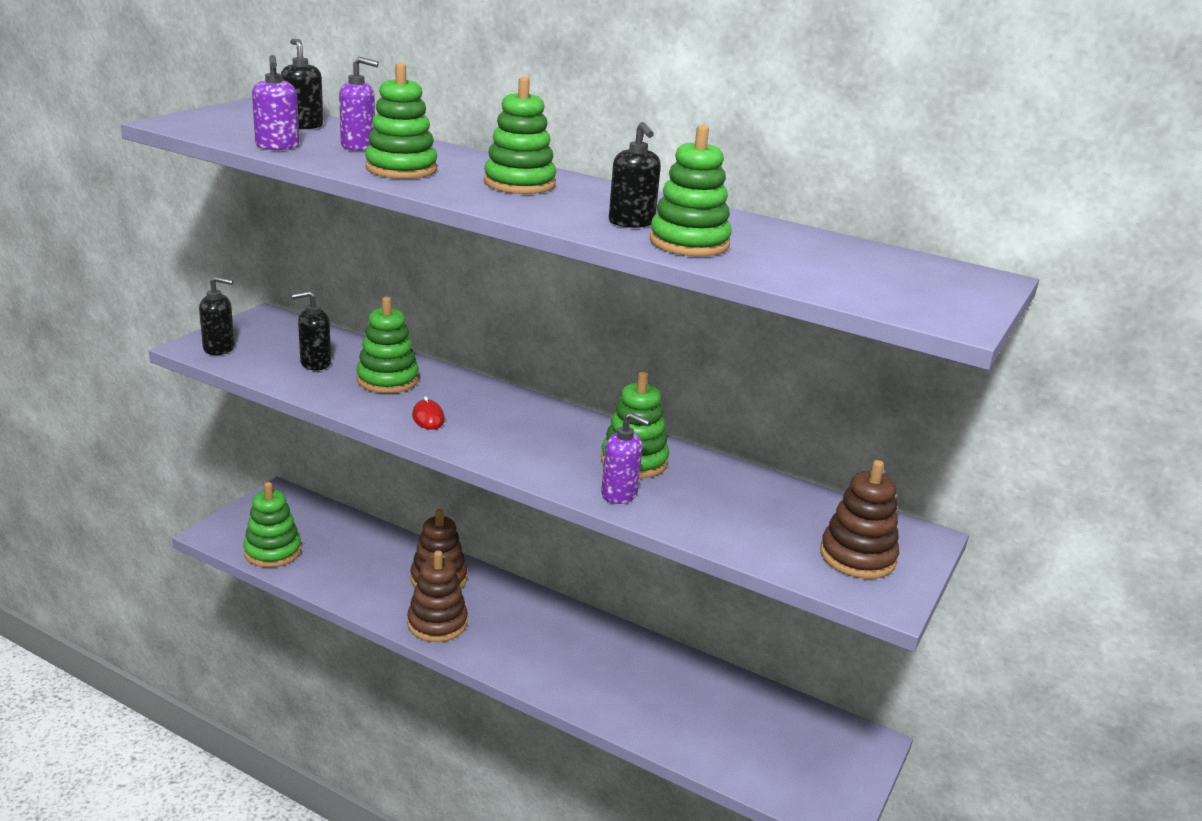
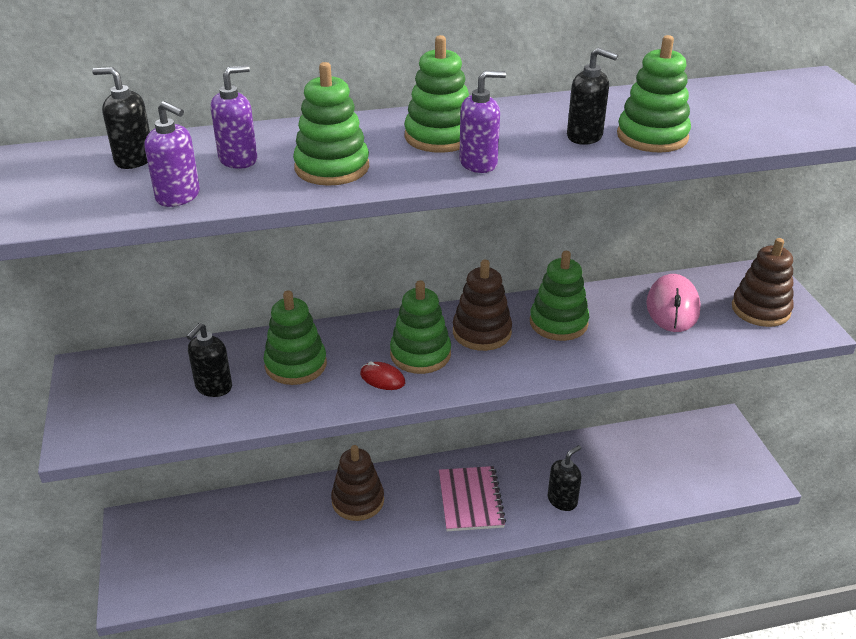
camera: 40 degrees left, 10 degrees up
black soap dispenser [199,276,235,355] -> black soap dispenser moved to [548,445,581,511]
green stacking toy [243,482,302,568] -> green stacking toy moved to [390,280,451,374]
brown stacking toy [407,551,468,642] -> brown stacking toy moved to [453,260,512,351]
purple soap dispenser [601,413,650,504] -> purple soap dispenser moved to [459,71,506,173]
none -> pink notebook [439,466,506,531]
none -> pink mouse [646,274,701,332]

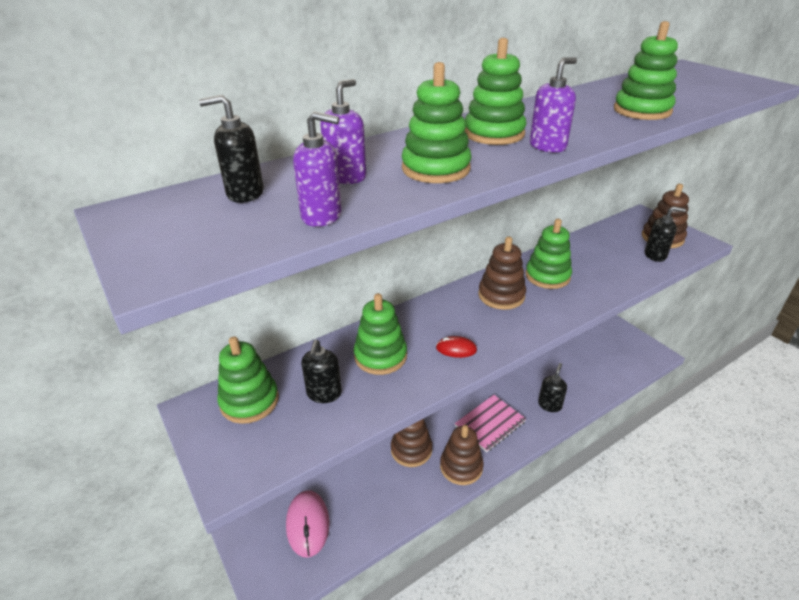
camera: 20 degrees left, 0 degrees up
green stacking toy [390,280,451,374] -> green stacking toy moved to [217,336,279,424]
pink notebook [439,466,506,531] -> pink notebook turned 75 degrees clockwise [455,395,526,452]
black soap dispenser [567,48,618,145] -> black soap dispenser moved to [645,206,686,262]
pink mouse [646,274,701,332] -> pink mouse moved to [286,490,329,557]
none -> brown stacking toy [440,425,484,485]

